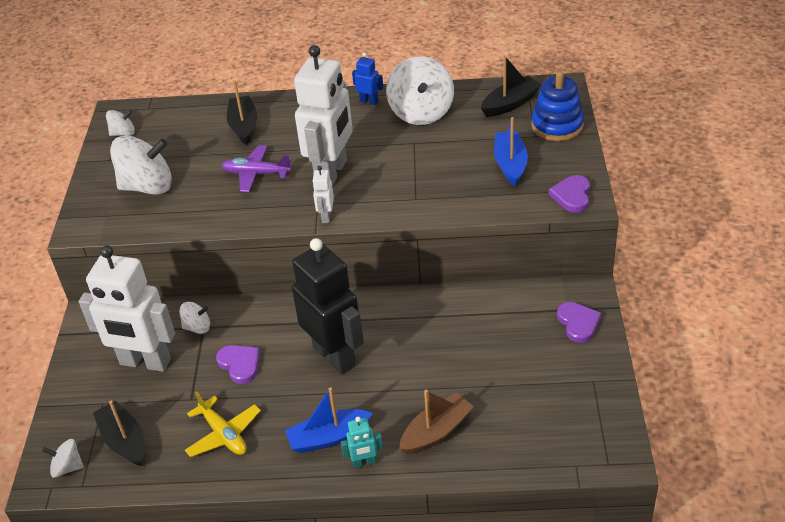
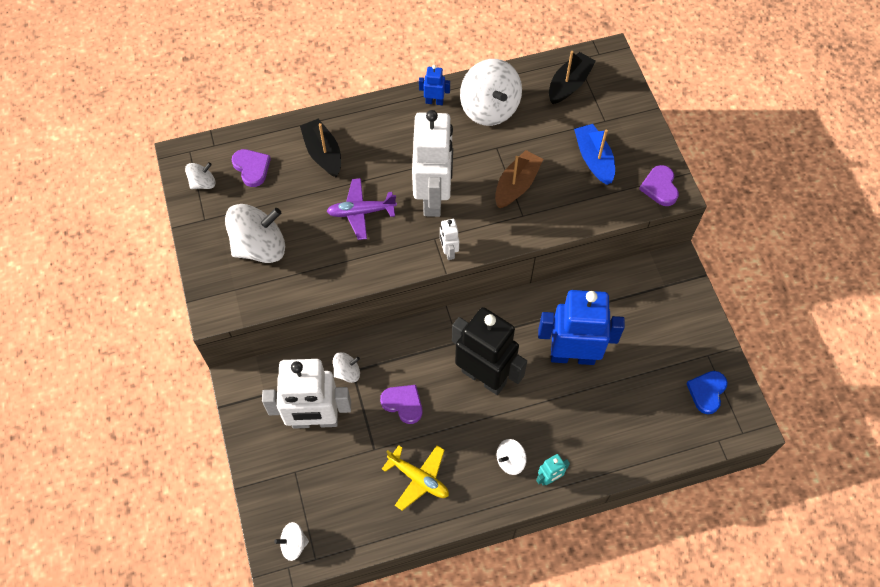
camera: 20 degrees left, 20 degrees up
black boat [93,401,145,466] -> none
blue boat [285,387,373,453] -> white spinning top [497,439,527,475]
brown boat [399,390,474,454] -> brown boat moved to [495,150,543,208]
blue stacking toy [531,71,584,141] -> none
purple heart [557,302,601,343] -> purple heart moved to [232,149,271,187]
none -> blue robot [538,290,625,365]
none -> blue heart [686,371,728,414]

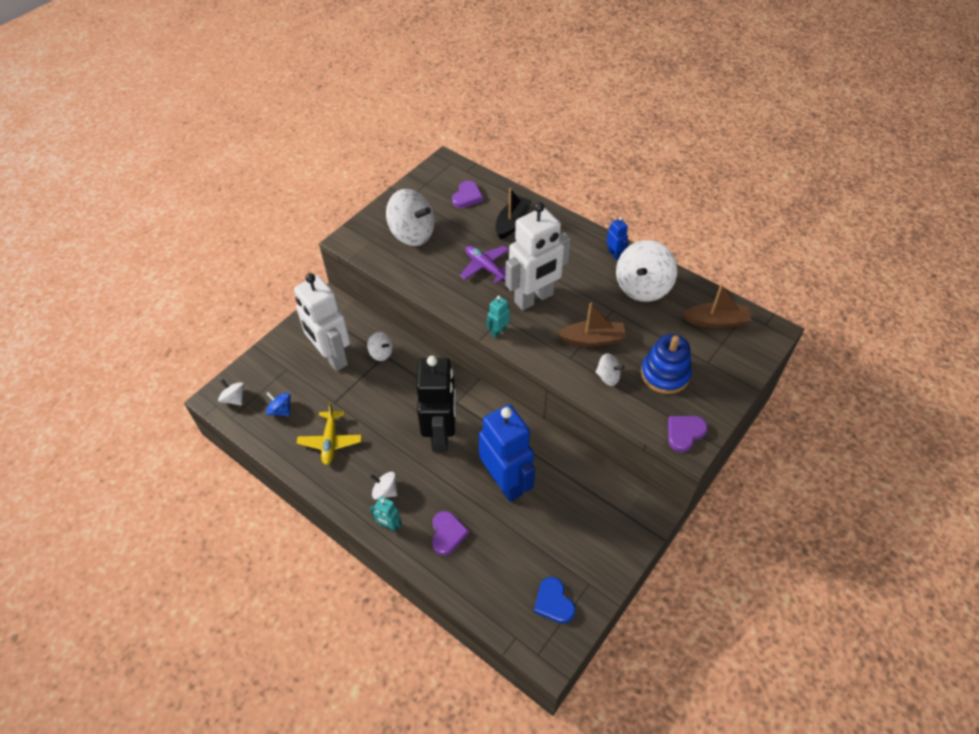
camera: 55 degrees right, 10 degrees down
white spinning top [185,162,215,189] -> white spinning top moved to [595,353,625,386]
purple heart [380,385,422,424] -> purple heart moved to [432,511,469,555]
white robot [440,219,459,260] -> turquoise robot [486,296,510,338]
black boat [549,51,596,104] -> brown boat [683,284,751,328]
blue boat [574,124,615,185] -> blue stacking toy [641,334,692,394]
blue heart [686,371,728,414] -> blue heart turned 105 degrees counterclockwise [534,577,575,624]
none -> blue spinning top [266,391,291,416]

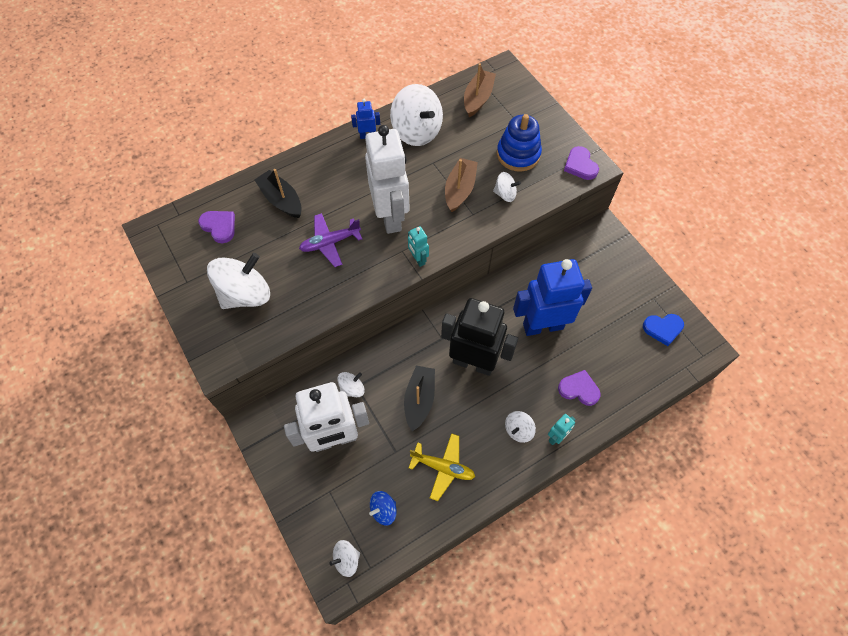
camera: 70 degrees left, 10 degrees up
white spinning top [595,353,625,386] -> white spinning top turned 60 degrees clockwise [493,172,521,202]
none -> black boat [404,366,435,431]

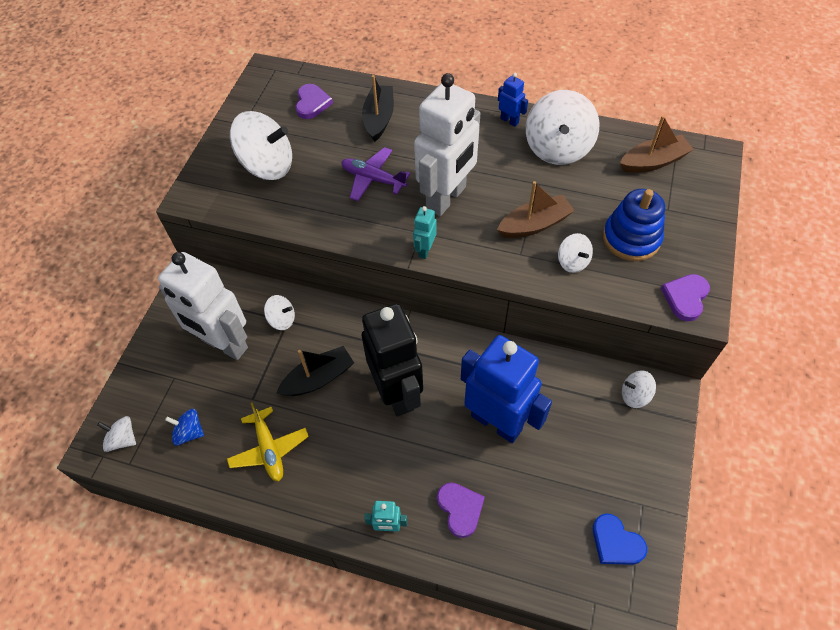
camera: 50 degrees right, 5 degrees down
white spinning top [505,411,536,443] -> white spinning top moved to [622,370,656,408]

